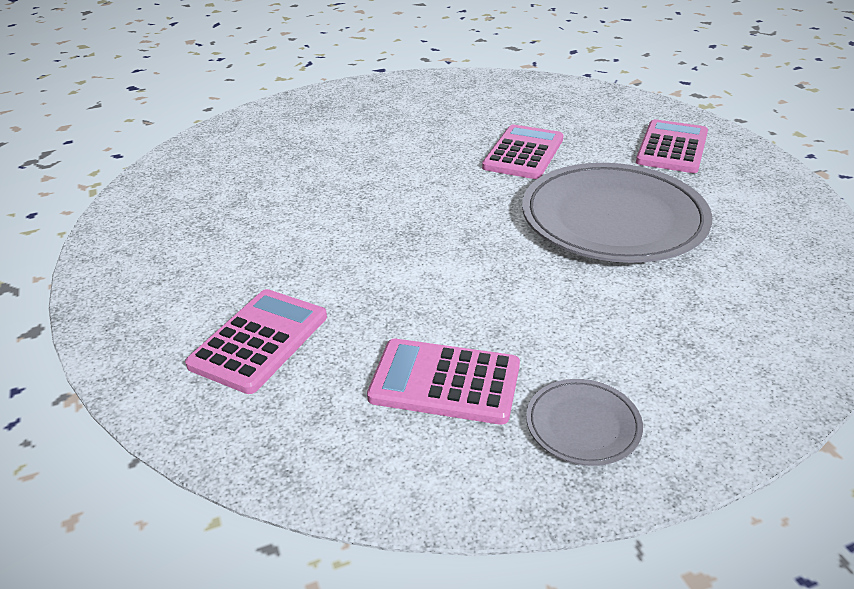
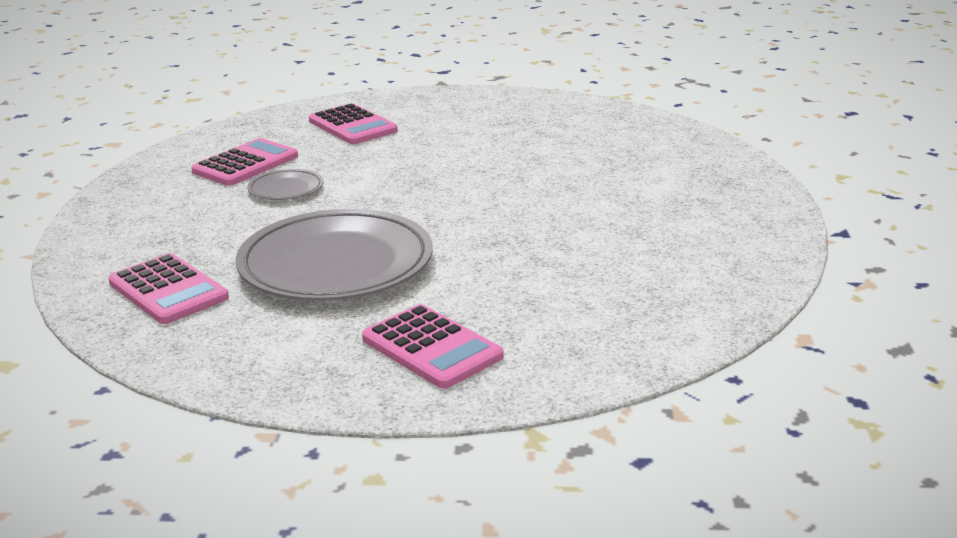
camera: 115 degrees right, 10 degrees down
pink calculator [482,125,563,179] -> pink calculator moved to [108,253,229,324]
grey plate [526,379,643,466] -> grey plate moved to [247,169,323,200]

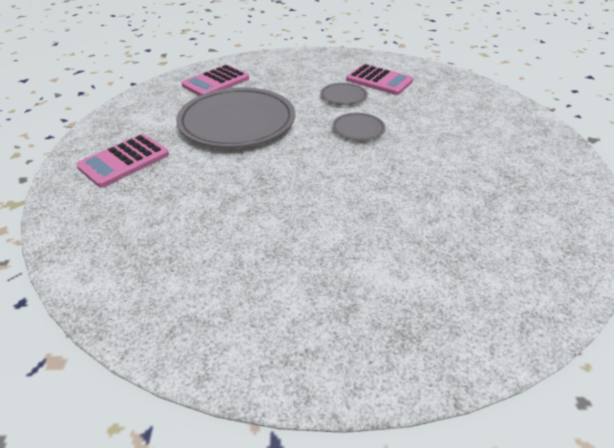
camera: 85 degrees right, 15 degrees up
pink calculator [309,103,398,144] -> none
none -> grey plate [332,113,386,141]

